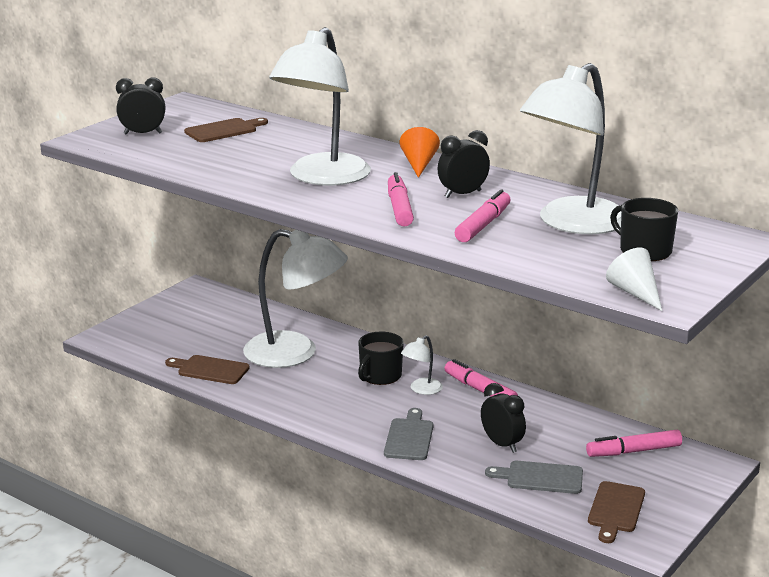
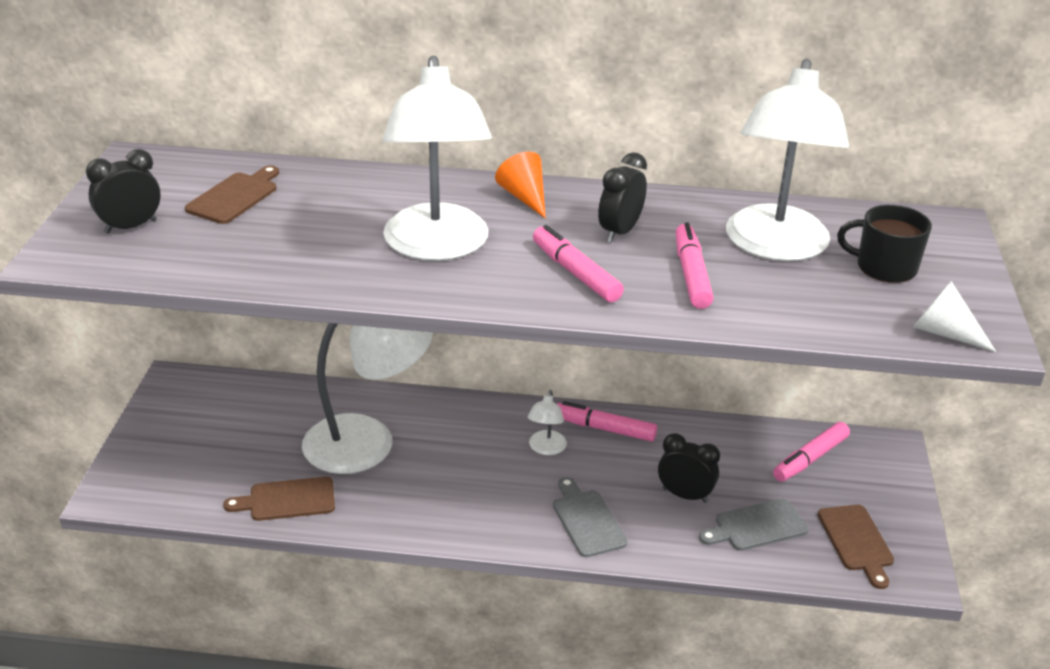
camera: 30 degrees left, 10 degrees up
black mug [358,332,404,385] -> none

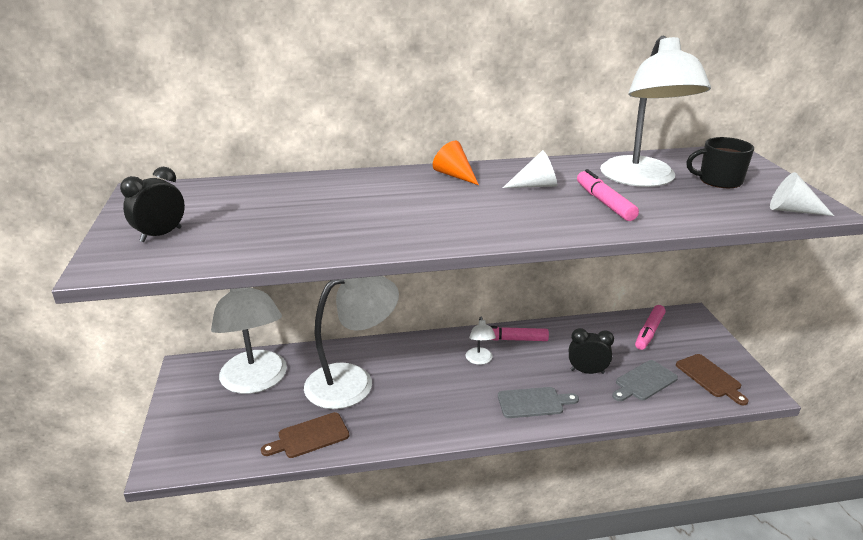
camera: 15 degrees left, 5 degrees down
brown cutting board [185,165,279,224] -> none
white lamp [383,55,492,261] -> white lamp moved to [211,287,287,394]
pink marker [533,225,624,302] -> none
grey cutting board [553,477,628,557] -> grey cutting board turned 120 degrees clockwise [498,387,579,418]
black clock [598,152,647,243] -> white cone [503,150,557,188]

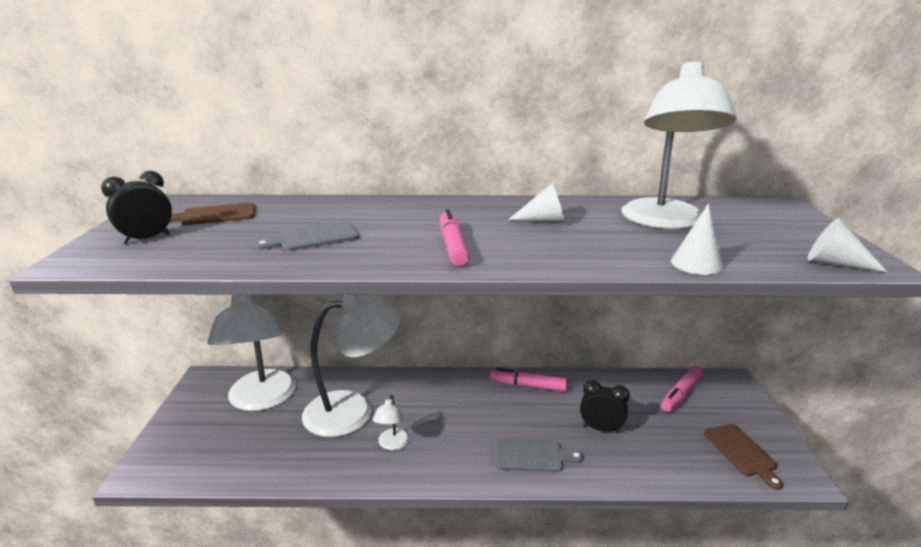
camera: 10 degrees right, 5 degrees down
brown cutting board [261,412,349,458] -> brown cutting board moved to [170,203,255,225]
orange cone [433,141,479,185] -> none
white lamp [466,317,496,365] -> white lamp moved to [373,394,410,450]
pink marker [577,169,639,221] -> pink marker moved to [440,209,470,266]
grey cutting board [612,360,678,401] -> grey cutting board moved to [254,221,359,251]
black mug [686,137,754,188] -> none
none -> white cone [671,203,723,275]

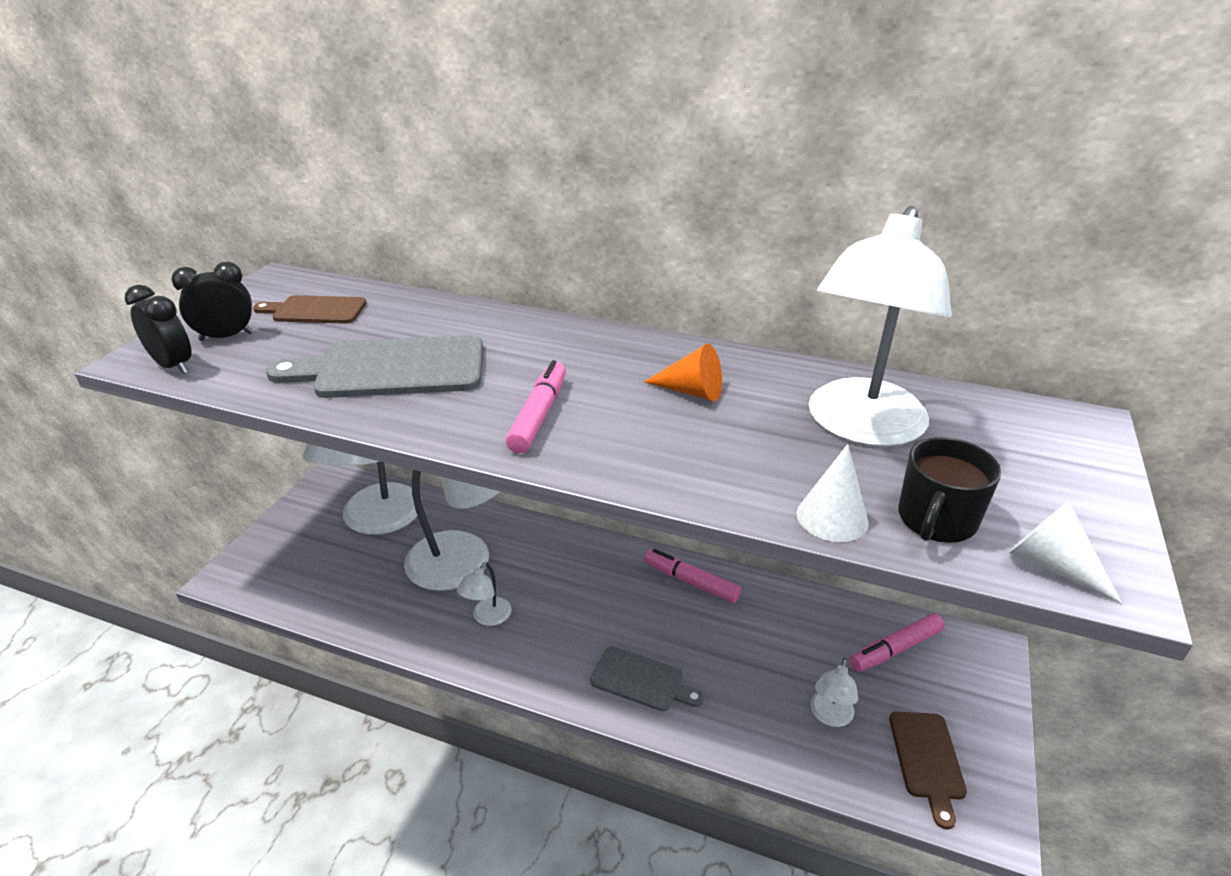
camera: 20 degrees right, 10 degrees up
grey cutting board [254,221,359,251] -> grey cutting board [266,335,483,398], size x1.71
white cone [508,183,565,222] -> orange cone [644,344,722,401]
black clock [580,380,630,433] -> black clock moved to [125,285,192,374]
none -> white lamp [810,658,858,727]
none -> black mug [898,437,1001,543]

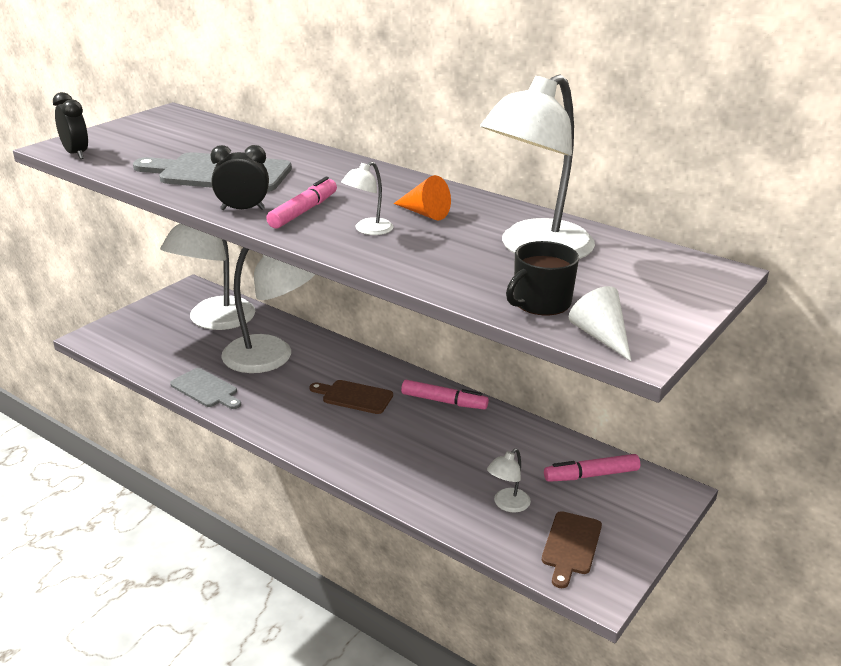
camera: 15 degrees right, 5 degrees down
black clock [171,262,253,341] -> black clock moved to [211,145,269,210]
brown cutting board [253,295,366,324] -> brown cutting board moved to [310,380,393,414]
white lamp [457,562,512,626] -> white lamp moved to [341,162,394,235]
grey cutting board [590,646,704,711] -> grey cutting board moved to [170,368,241,409]
pink marker [644,549,741,603] -> pink marker turned 150 degrees clockwise [401,380,489,409]
white cone [797,444,869,542] -> none

